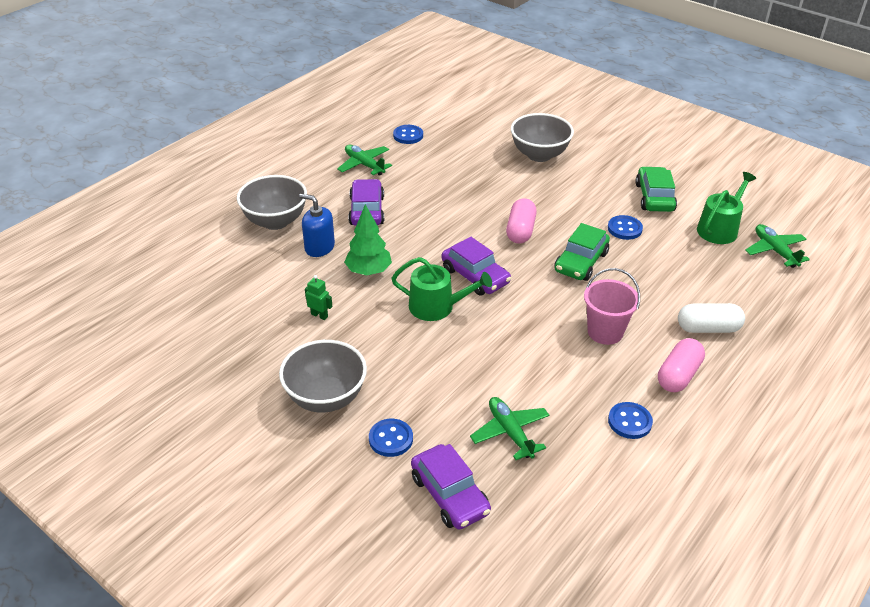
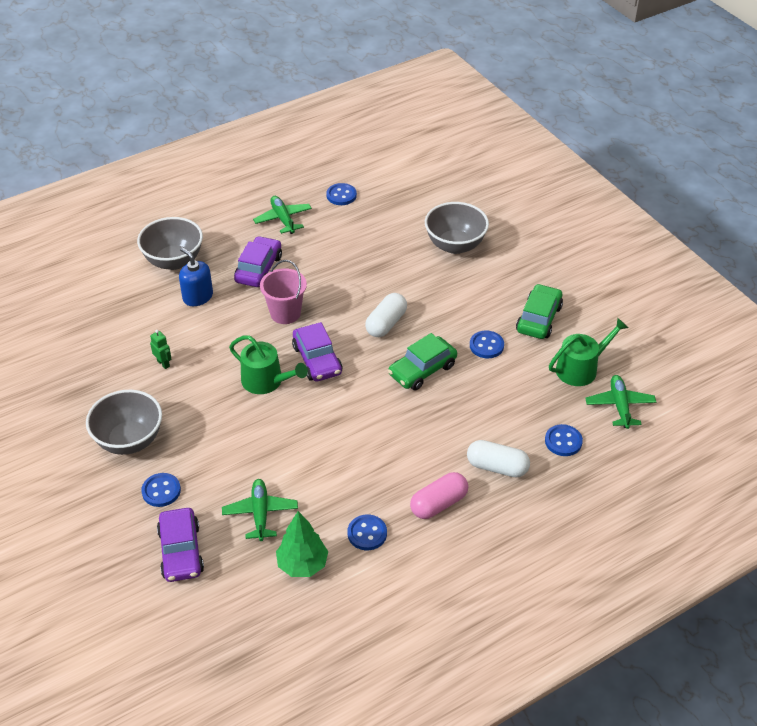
camera: 20 degrees right, 5 degrees up
green tree [344,204,392,275] -> green tree moved to [276,511,328,577]
pink capsule [506,198,537,244] -> white capsule [365,293,407,337]
pink bucket [584,268,640,345] -> pink bucket moved to [260,260,307,324]
none -> blue button [545,424,583,456]

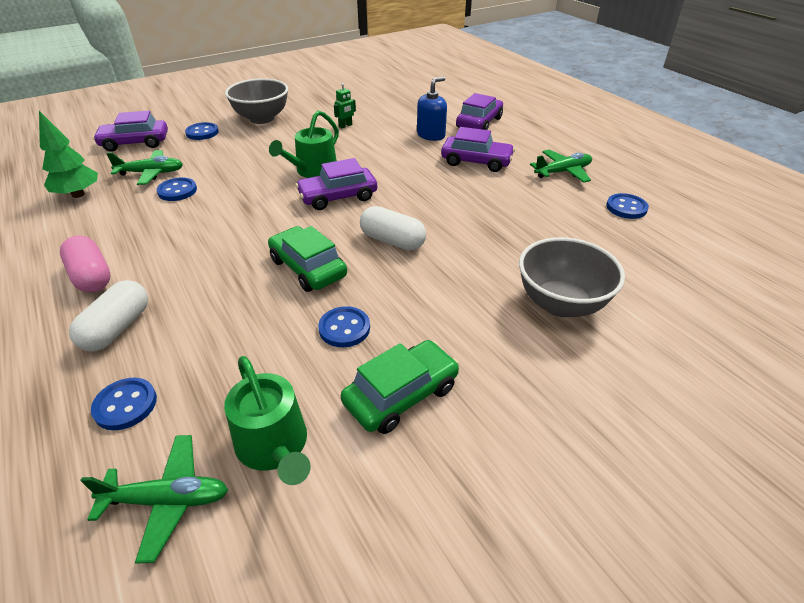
camera: 90 degrees right, 5 degrees down
grey bowl [137,217,203,270] -> purple car [456,93,503,130]
pink bucket [260,260,307,324] -> none
blue button [347,514,387,550] -> blue button moved to [157,178,197,201]
green car [516,284,563,339] -> green car turned 60 degrees counterclockwise [341,340,459,434]

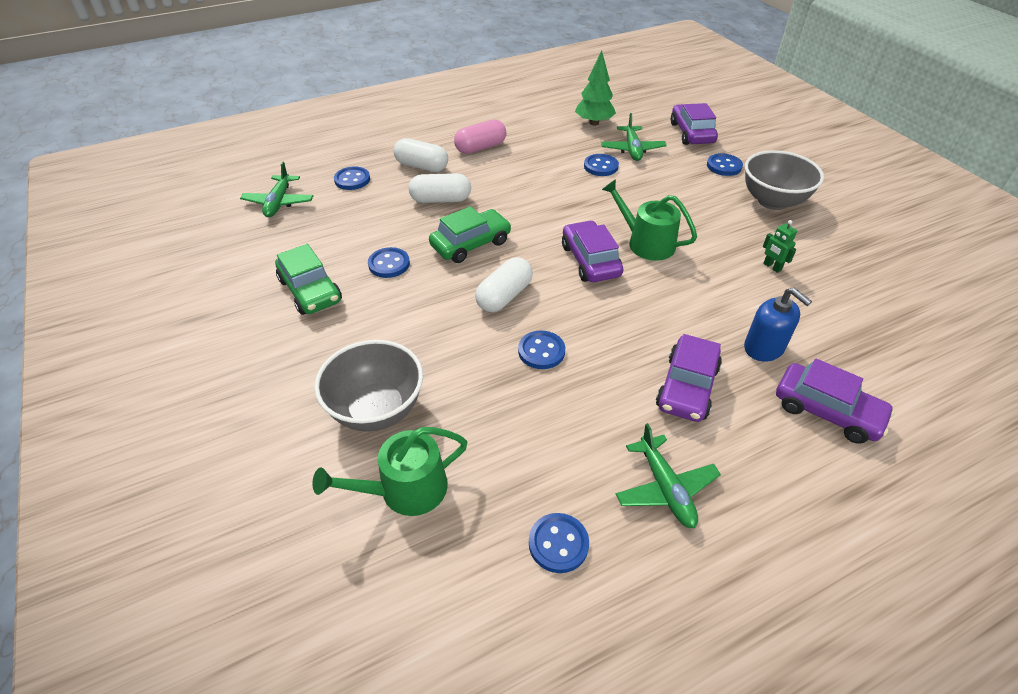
camera: 95 degrees right, 5 degrees up
green watering can [224,356,311,485] -> green watering can moved to [312,427,468,516]
none -> white capsule [409,173,471,203]
none -> blue button [518,330,565,369]

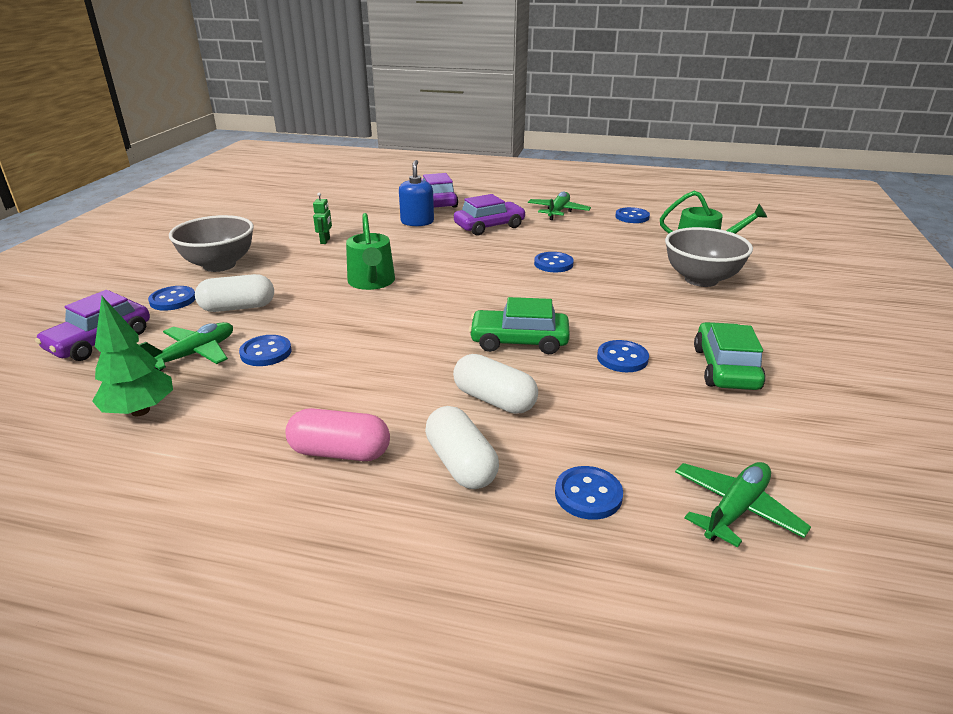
camera: 140 degrees left, 15 degrees down
white capsule [475,257,533,312] -> white capsule moved to [195,274,274,312]
purple car [562,220,624,282] -> none

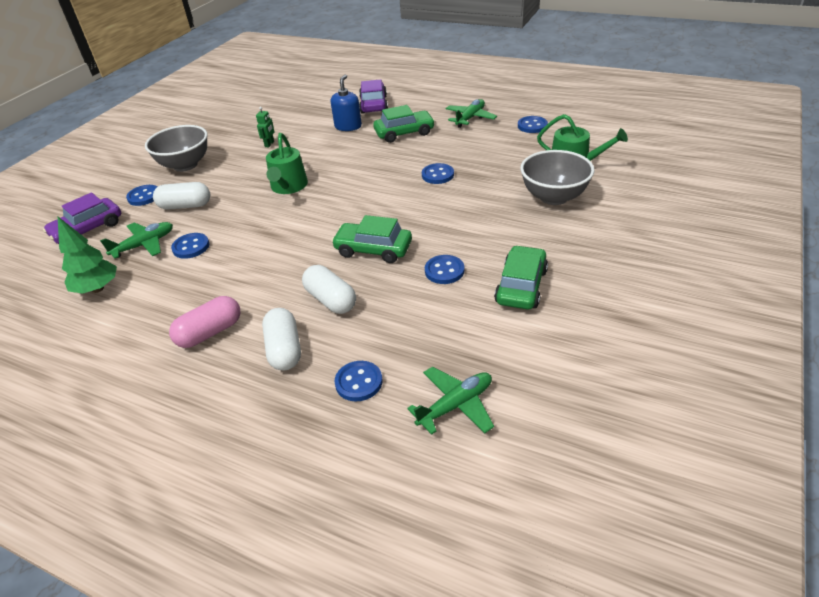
camera: 15 degrees right, 10 degrees up
pink capsule [285,408,390,461] -> pink capsule turned 60 degrees counterclockwise [169,296,240,348]
purple car [454,194,526,235] -> green car [373,105,435,143]

